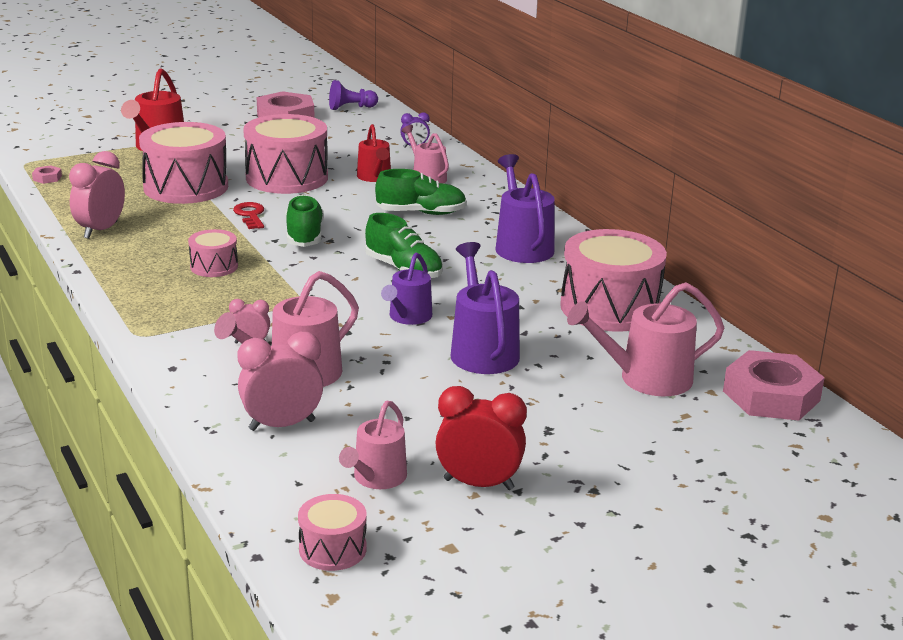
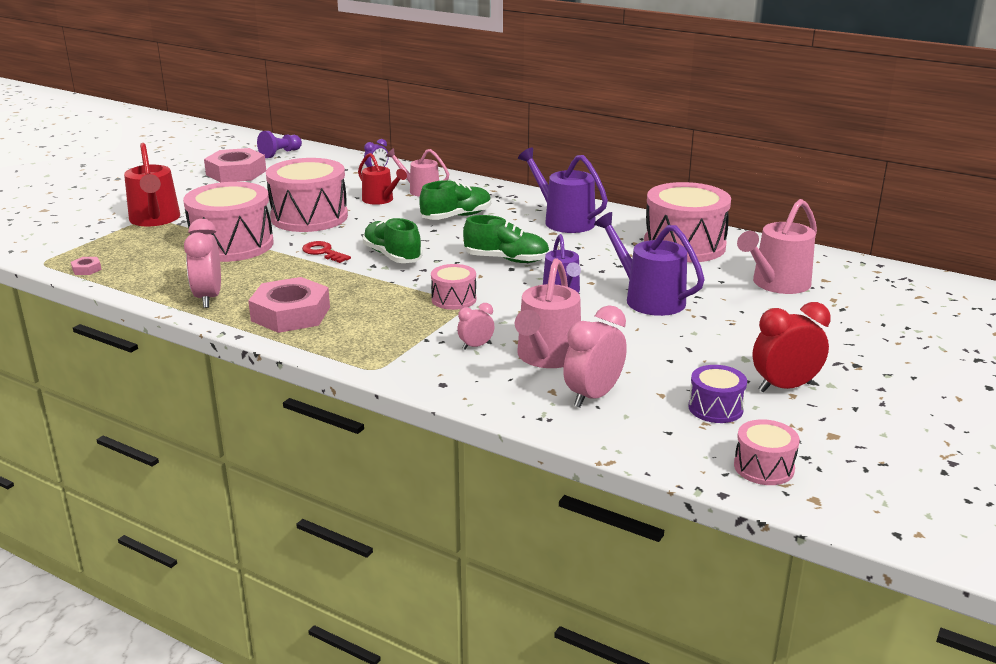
camera: 30 degrees left, 0 degrees up
pink drum [188,229,238,277] -> pink drum moved to [431,264,476,310]
pink watering can [339,401,407,489] -> purple drum [688,365,747,423]
pink nut [723,350,825,420] -> pink nut moved to [248,277,330,333]

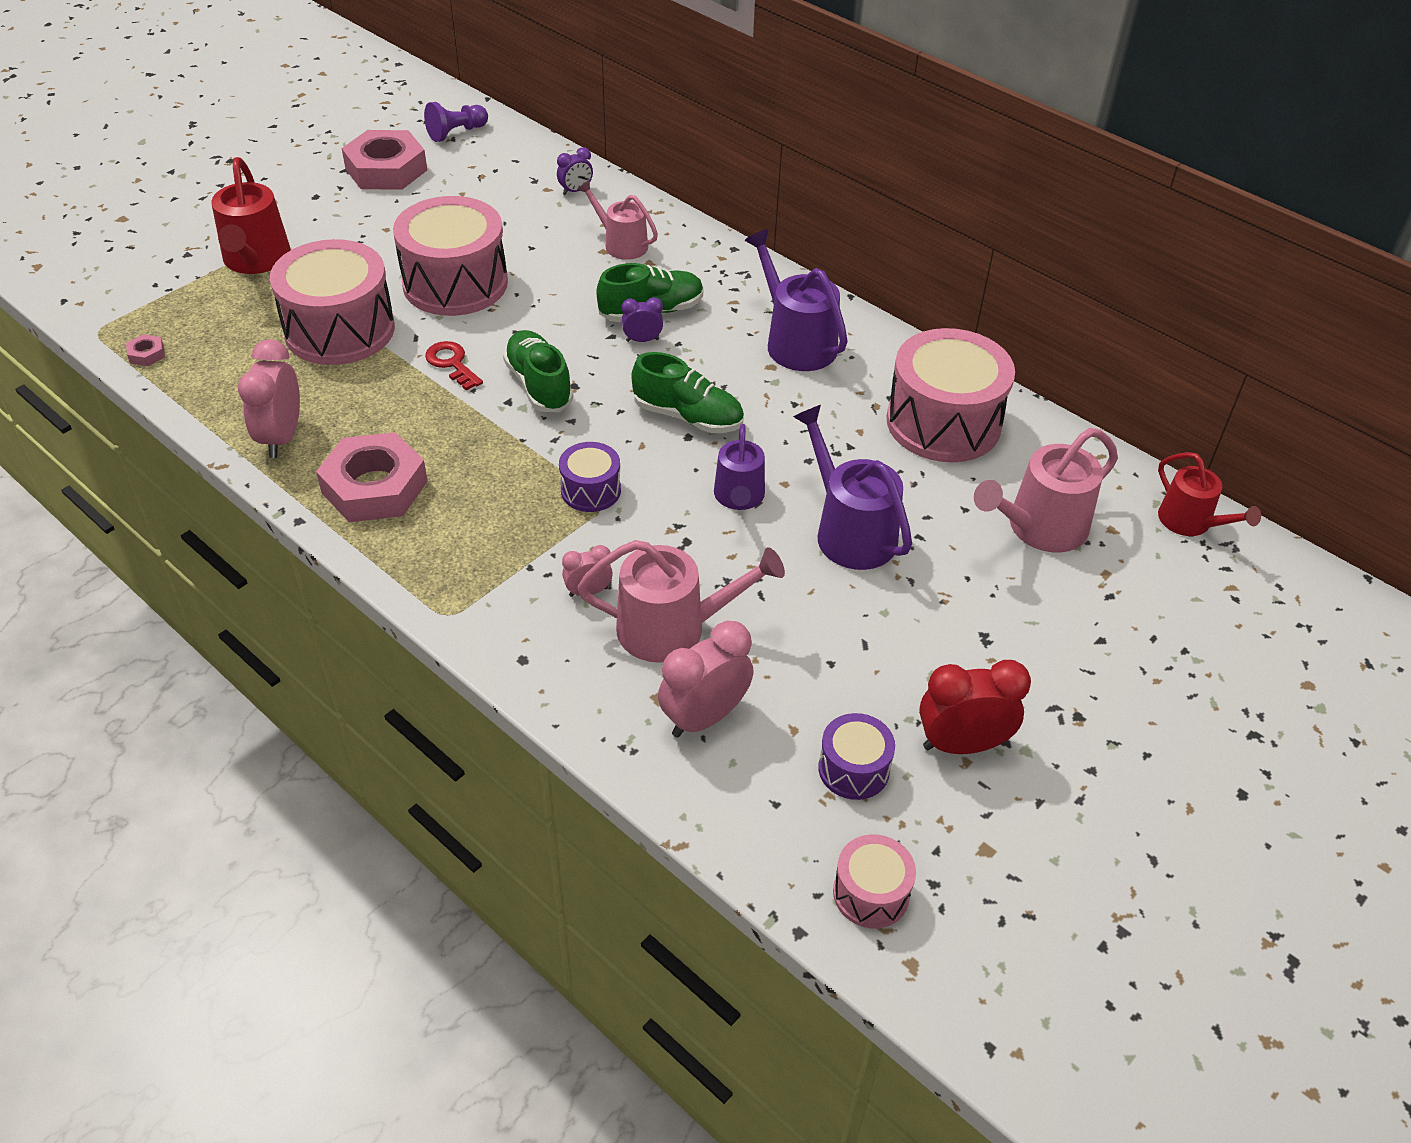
camera: 10 degrees right, 20 degrees up
red watering can [358,153,407,205] -> red watering can moved to [1158,452,1261,536]
pink drum [431,264,476,310] -> purple drum [559,442,621,512]
pink watering can [515,258,581,368] -> pink watering can turned 120 degrees counterclockwise [578,540,785,663]
none -> purple clock [622,297,663,342]

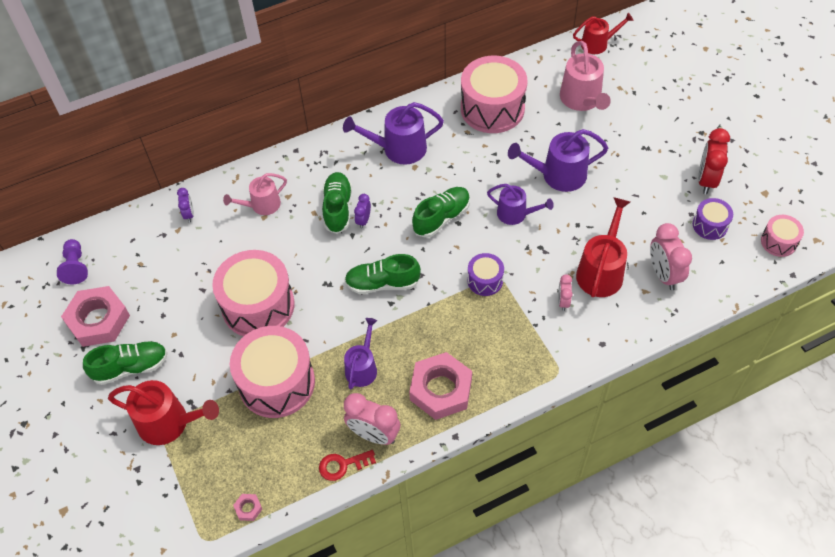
camera: 65 degrees left, 10 degrees up
red key [425,341,483,390] -> red key moved to [319,450,376,481]
pink watering can [578,540,785,663] -> red watering can [576,197,630,297]
none -> green shoe [83,341,168,385]
none -> purple watering can [344,318,377,389]

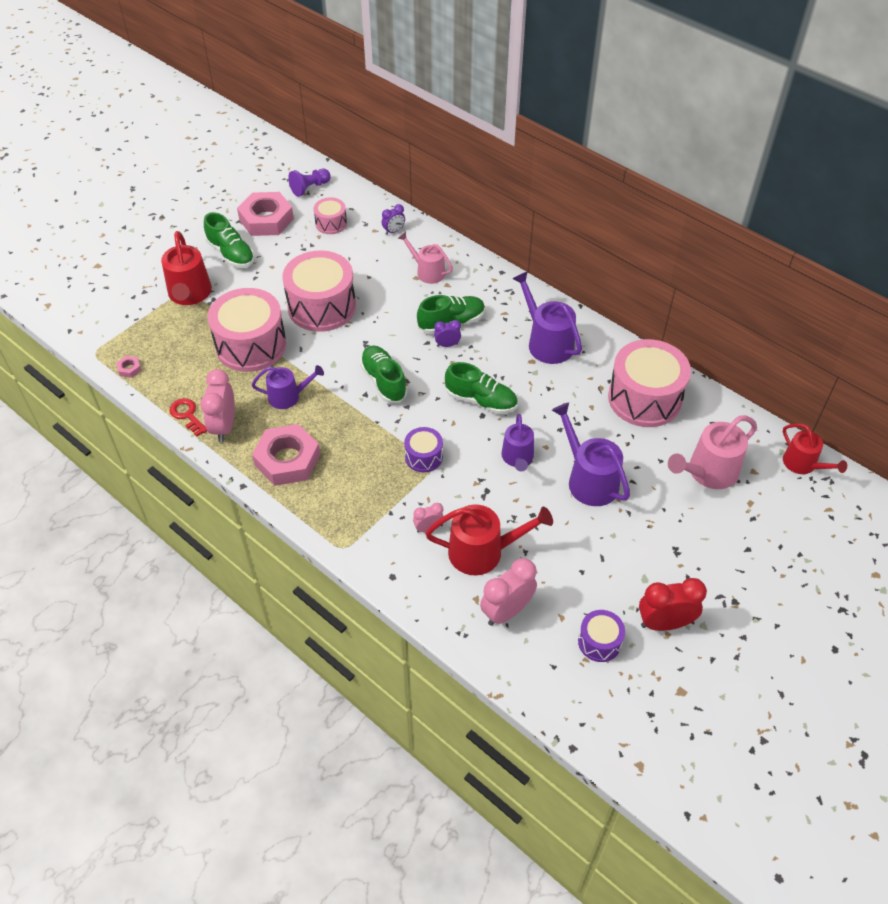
camera: 65 degrees right, 5 degrees down
pink drum [761,215,804,257] -> pink drum moved to [314,197,347,234]

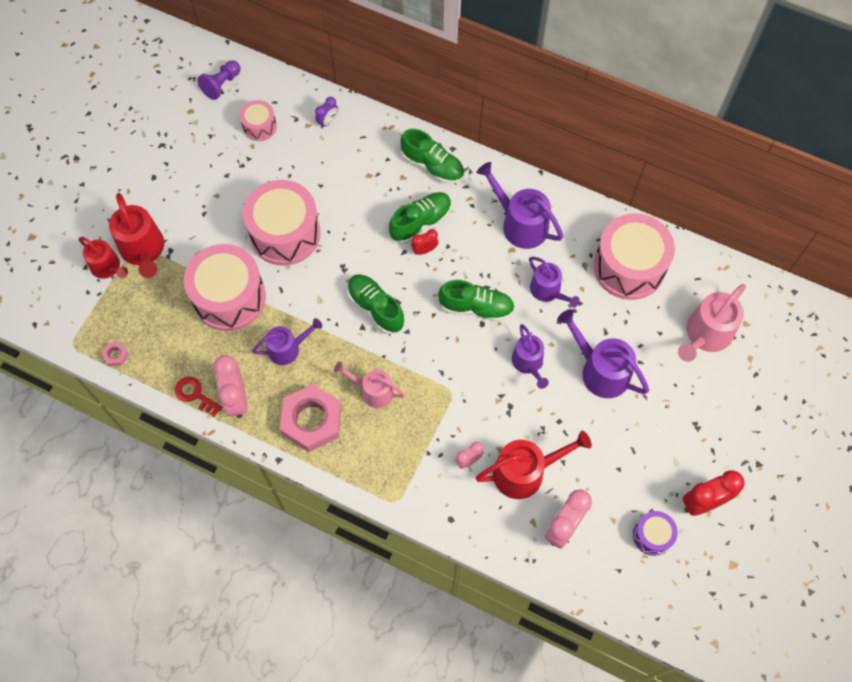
camera: 15 degrees left, 15 degrees up
green shoe [204,212,255,268] -> green shoe moved to [400,129,464,184]
pink nut [237,192,294,236] -> none
pink watering can [398,232,453,284] -> pink watering can moved to [334,361,405,408]
purple drum [404,427,443,472] -> none
purple clock [434,320,461,347] -> red clock [411,229,438,255]
red watering can [783,424,847,474] -> red watering can moved to [79,237,128,279]
none -> purple watering can [529,257,580,308]

